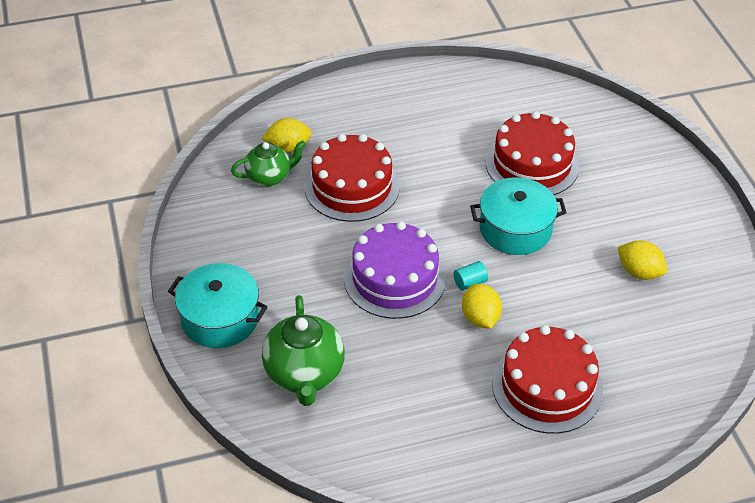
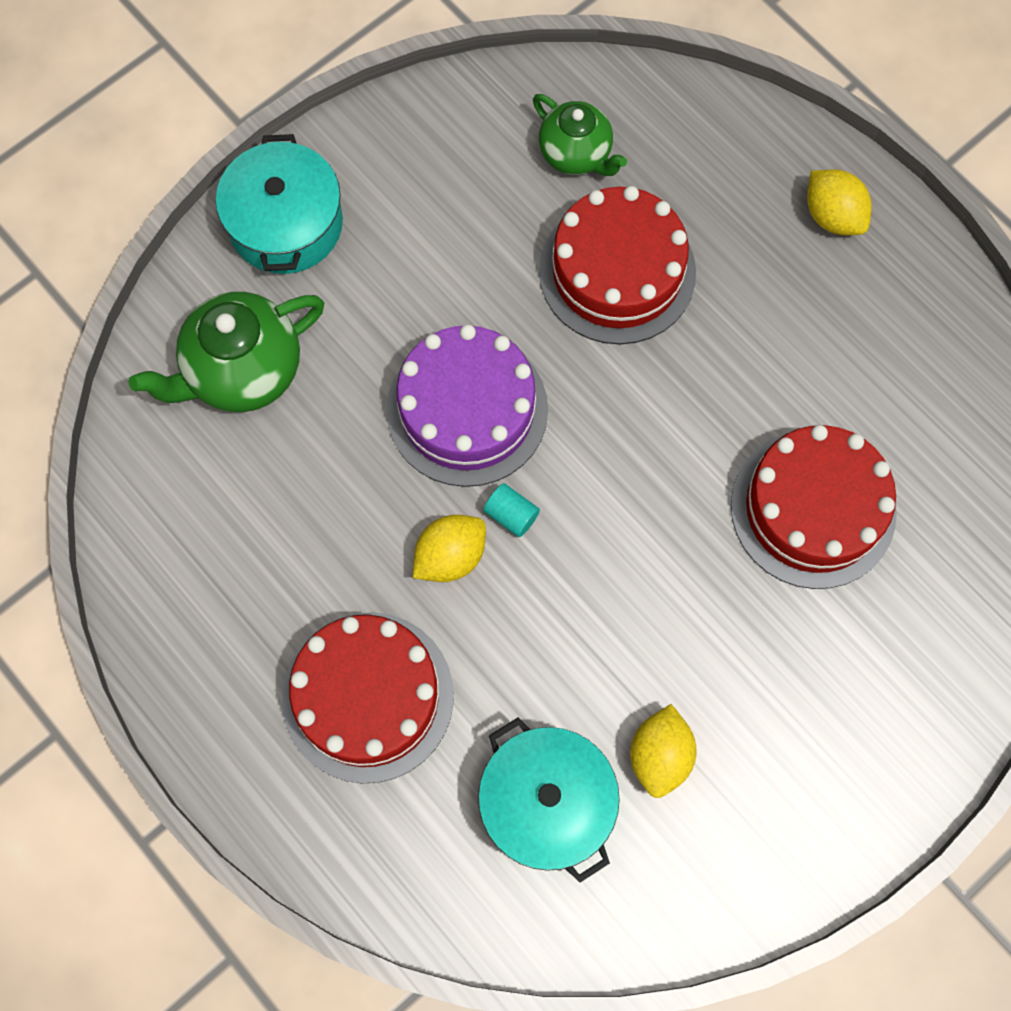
camera: 65 degrees right, 25 degrees up
yellow lemon [262,118,312,153] -> yellow lemon moved to [807,170,872,235]
turquoise pot [470,178,567,255] -> turquoise pot moved to [478,718,620,882]

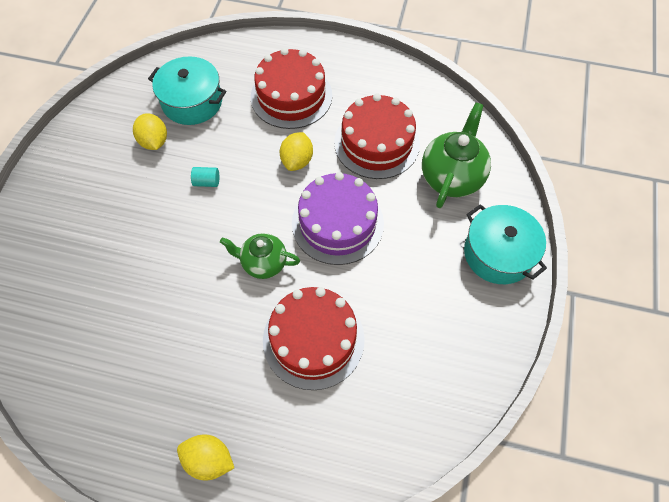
camera: 145 degrees right, 10 degrees down
turquoise cylinder [483,483,540,537] -> turquoise cylinder moved to [191,167,219,187]
green teapot [533,94,627,176] -> green teapot moved to [220,233,300,279]
red cake [731,425,897,589] -> red cake moved to [334,94,420,179]

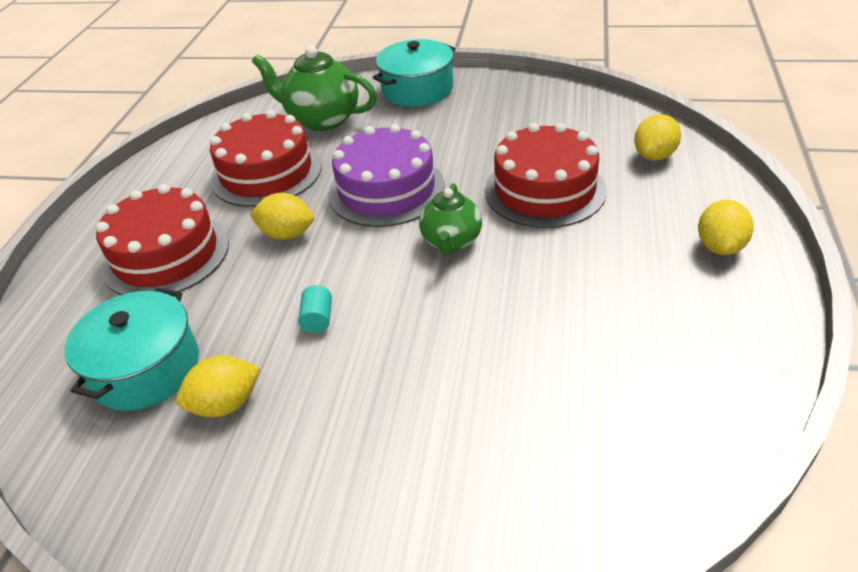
camera: 90 degrees left, 20 degrees down
none -> yellow lemon [634,114,681,161]

